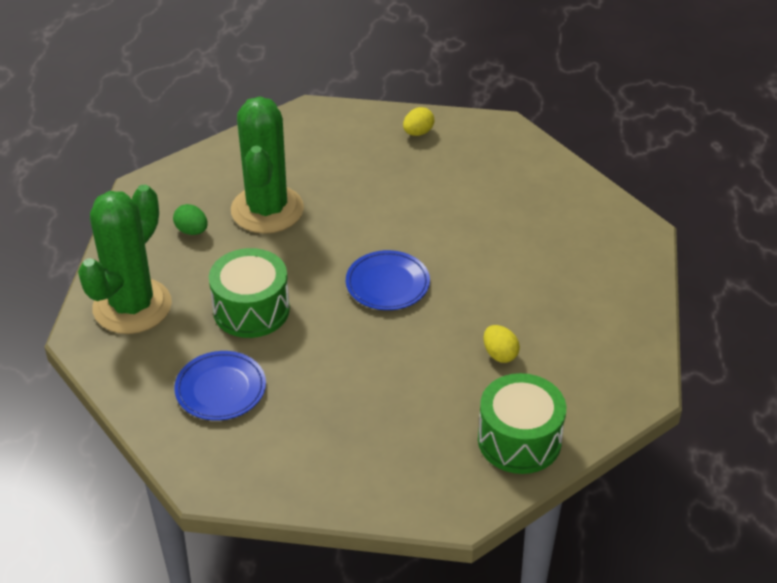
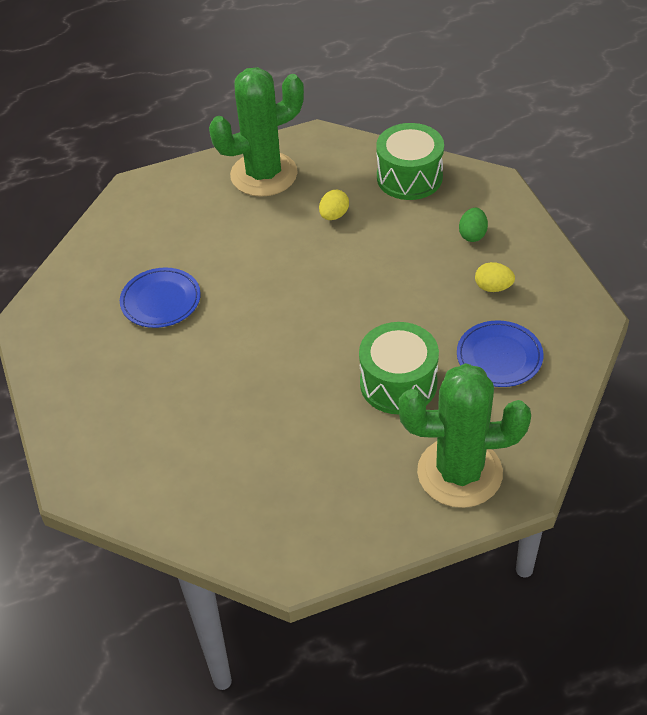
camera: 115 degrees left, 5 degrees up
green egg [173,204,207,235] -> green egg moved to [459,208,488,242]
green cactus [231,96,304,234] -> green cactus moved to [209,67,304,197]
blue plate [346,250,430,310] -> blue plate moved to [120,267,201,328]
yellow egg [403,107,434,136] -> yellow egg moved to [475,262,515,292]

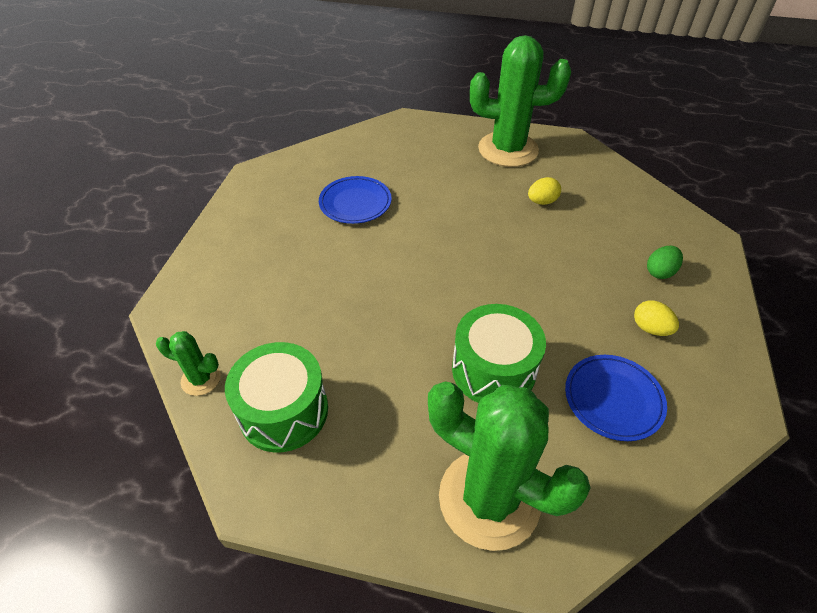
camera: 30 degrees right, 0 degrees up
green drum [376,123,444,200] -> green drum moved to [225,342,328,452]
none -> green cactus [156,331,221,396]

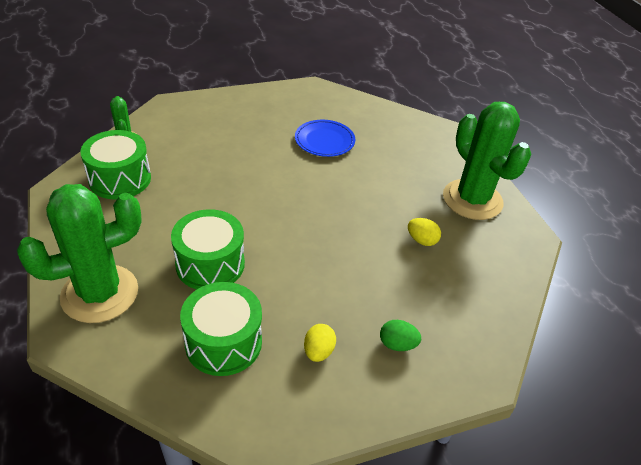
camera: 55 degrees right, 5 degrees down
green cactus [428,382,591,551] -> green cactus turned 60 degrees clockwise [17,184,142,323]
blue plate [565,355,667,441] -> green drum [180,282,262,376]

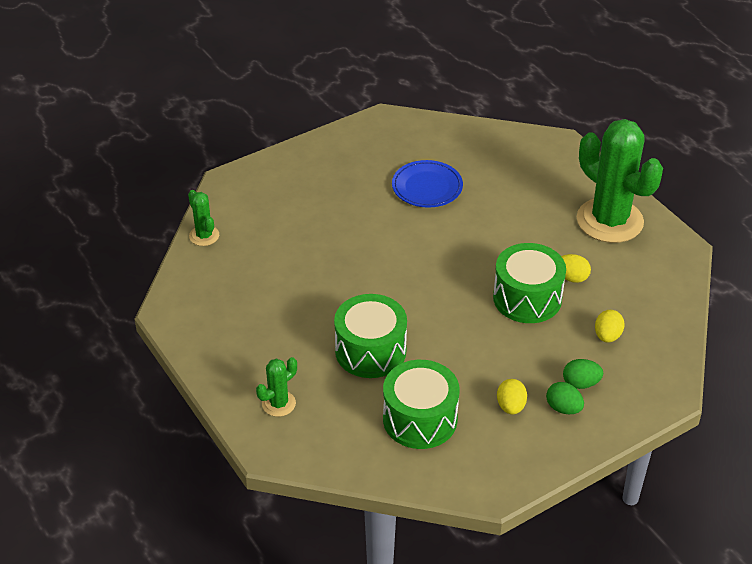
camera: 10 degrees left, 0 degrees up
green cactus [17,184,142,323] -> green cactus [256,357,297,417], size x0.45
green drum [80,130,151,200] -> green drum moved to [493,243,566,323]
none -> green egg [546,382,584,414]
none -> yellow egg [595,310,625,343]

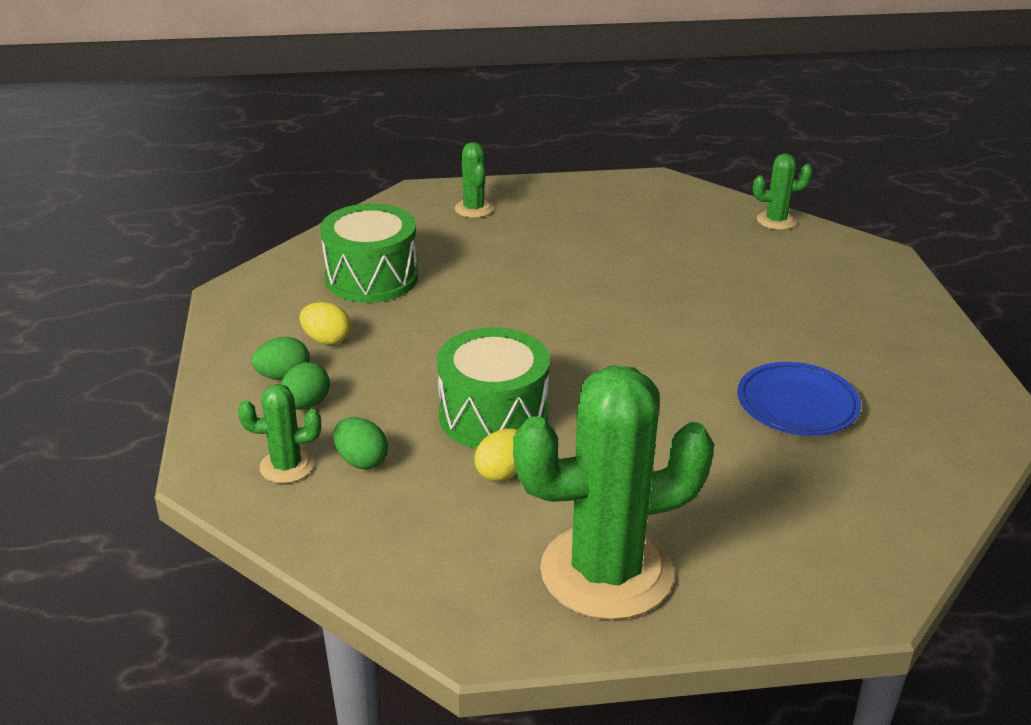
camera: 115 degrees right, 10 degrees down
green drum [334,294,407,378] -> none
yellow egg [595,310,625,343] -> green egg [333,417,388,469]
none -> green cactus [238,384,321,483]

